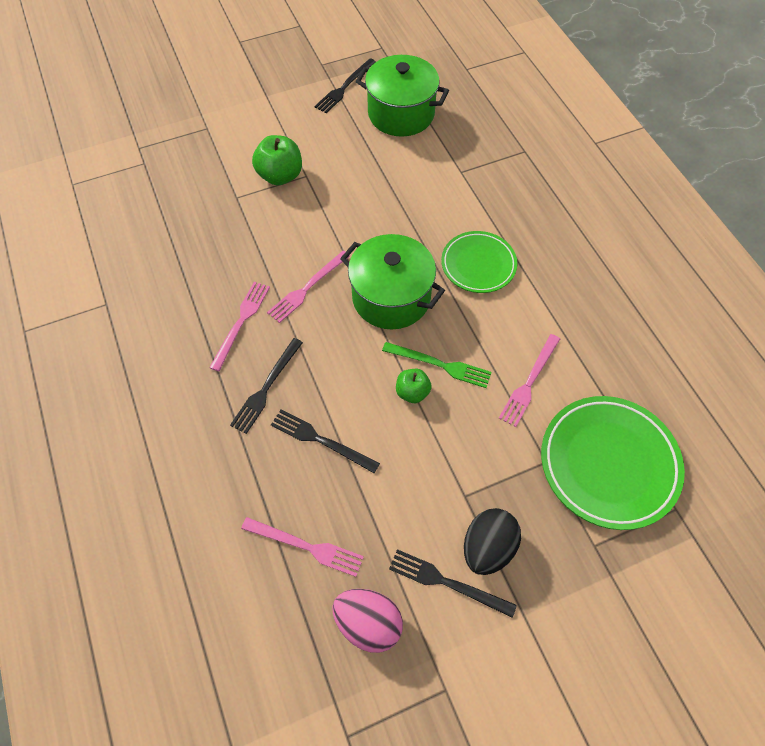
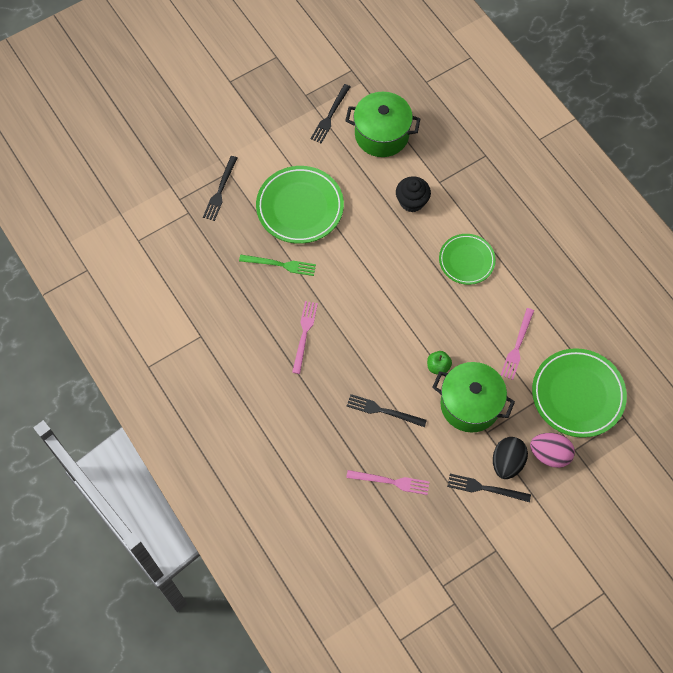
camera: 10 degrees left, 5 degrees up
black fork [230,338,303,434] -> black fork moved to [203,156,238,221]
green apple [252,135,302,185] -> green plate [256,166,344,244]
pink fork [267,251,350,323] -> none
pink egg [333,589,403,653] -> pink egg moved to [530,433,575,468]
green pot [340,234,445,329] -> green pot moved to [432,362,515,433]
green fork [382,342,492,388] -> green fork moved to [239,255,316,276]
none -> black cupcake [396,176,431,212]

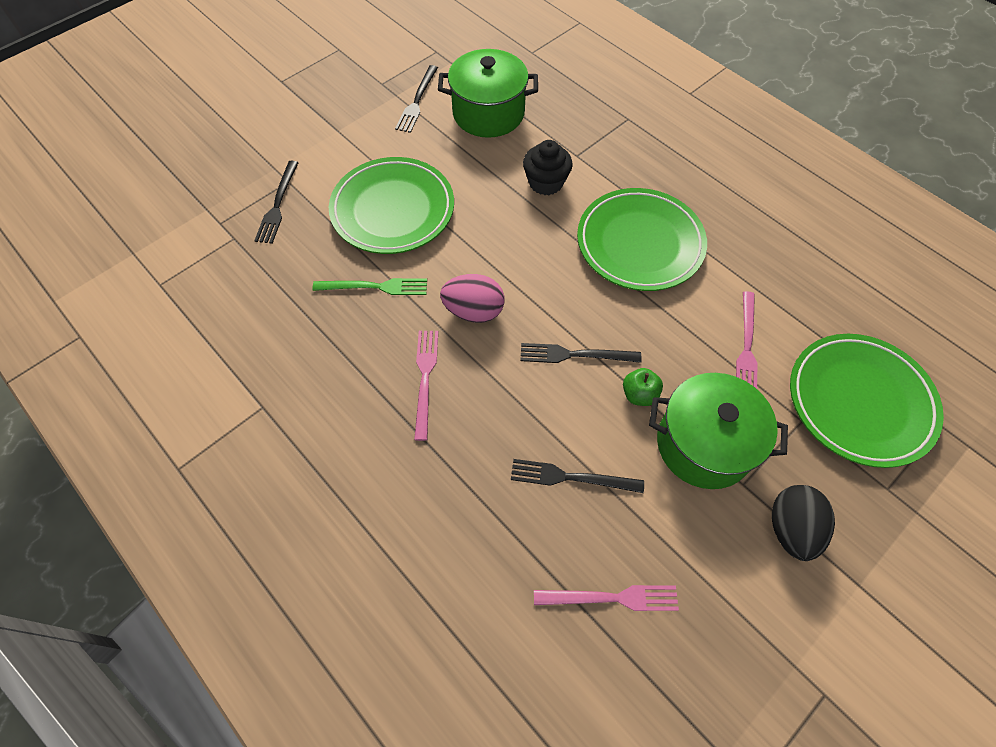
camera: 10 degrees left, 5 degrees down
green plate [439,234,496,285] -> green plate [577,188,707,291], size x1.58
black fork [447,474,531,502] -> black fork moved to [520,343,642,363]
pink egg [530,433,575,468] -> pink egg moved to [440,274,505,323]

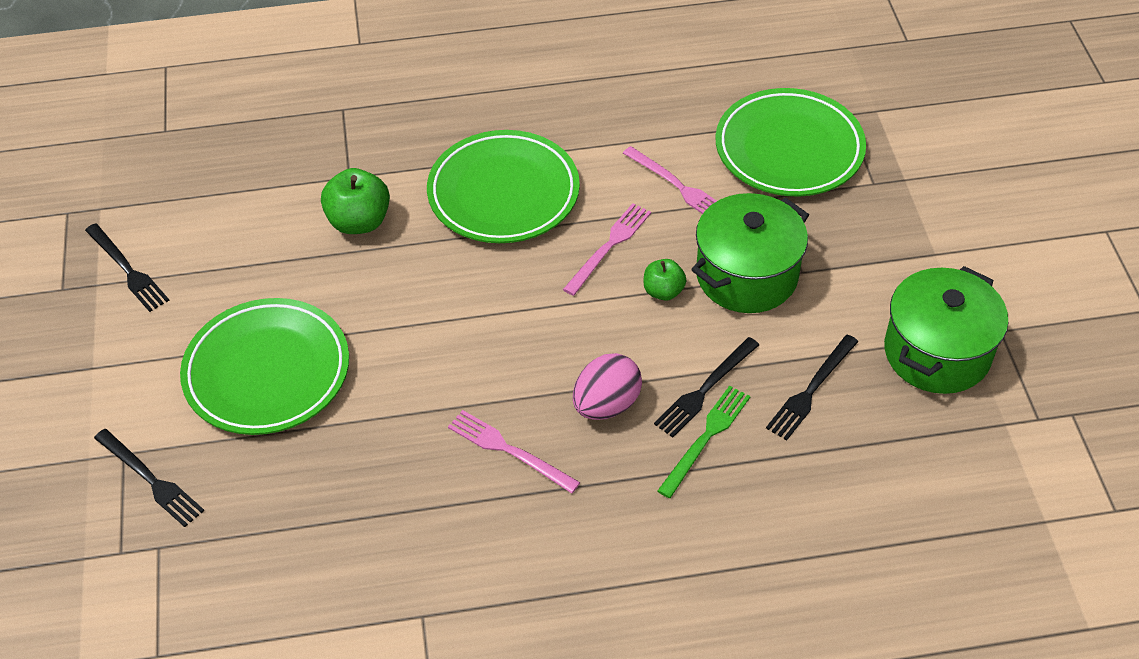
camera: 55 degrees left, 10 degrees down
green fork [313,278,427,295] -> green fork moved to [657,385,750,498]
green pot [438,49,538,138] -> green pot moved to [884,266,1008,394]
pink egg [440,274,505,323] -> pink egg moved to [573,353,642,420]
black fork [520,343,642,363] -> black fork moved to [766,335,858,440]
black cupcake [523,140,573,195] -> green apple [321,168,390,234]
pink fork [534,585,679,611] -> pink fork moved to [563,203,651,296]
black egg [772,485,835,561] -> none

